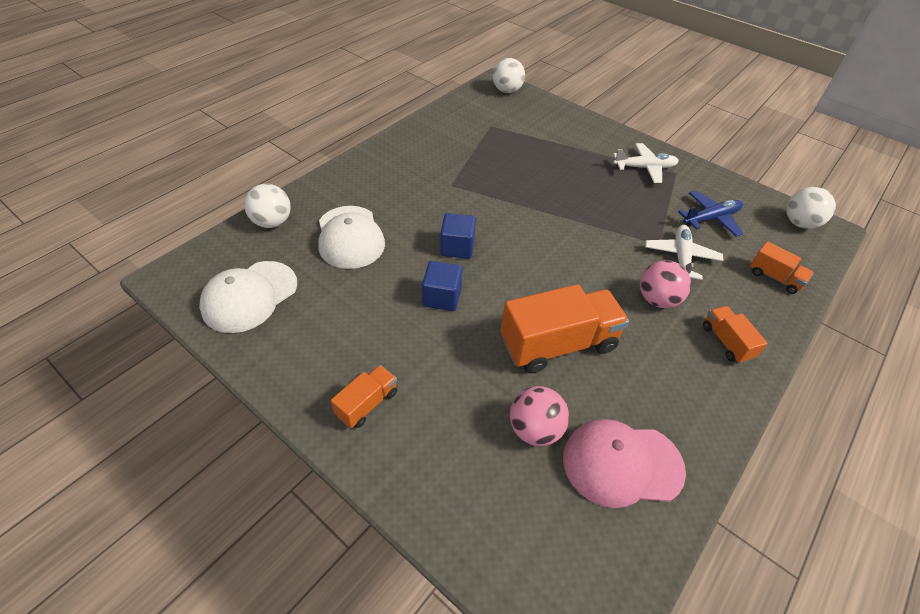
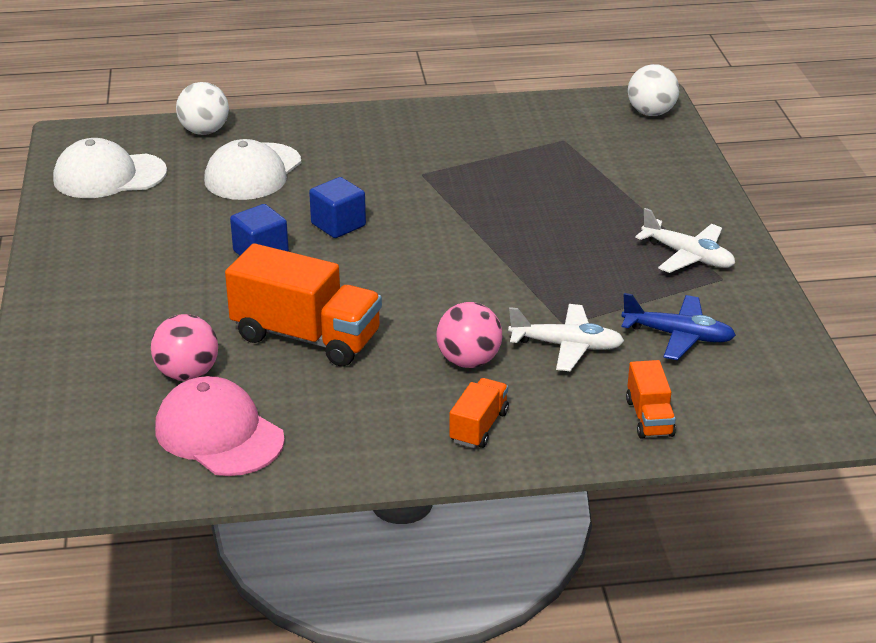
camera: 45 degrees right, 15 degrees down
orange truck [331,365,397,428] -> none
white plane [645,225,724,280] -> white plane turned 45 degrees clockwise [508,304,624,371]
white ball [786,187,836,229] -> none

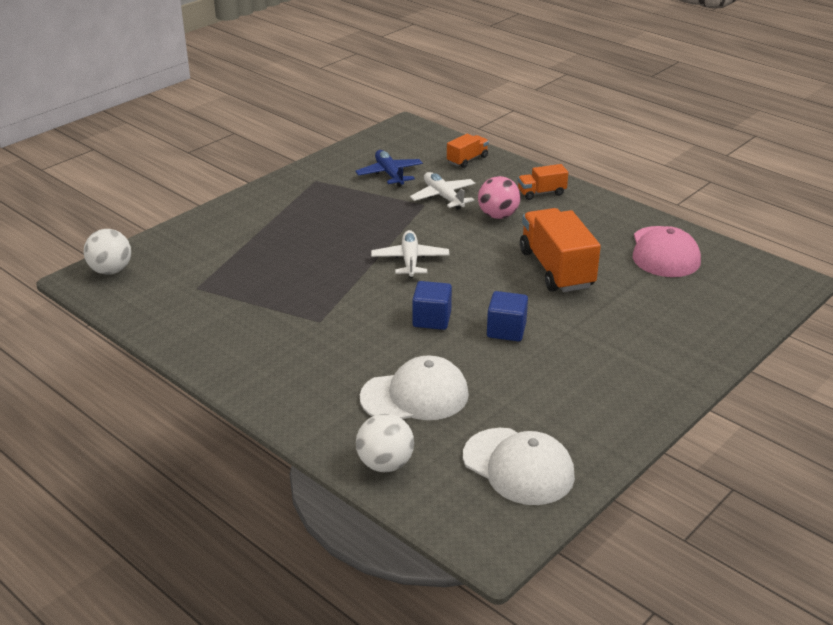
camera: 130 degrees left, 0 degrees up
pink ball [151,314,218,381] -> none
white plane [635,208,735,273] -> white plane moved to [371,230,449,278]

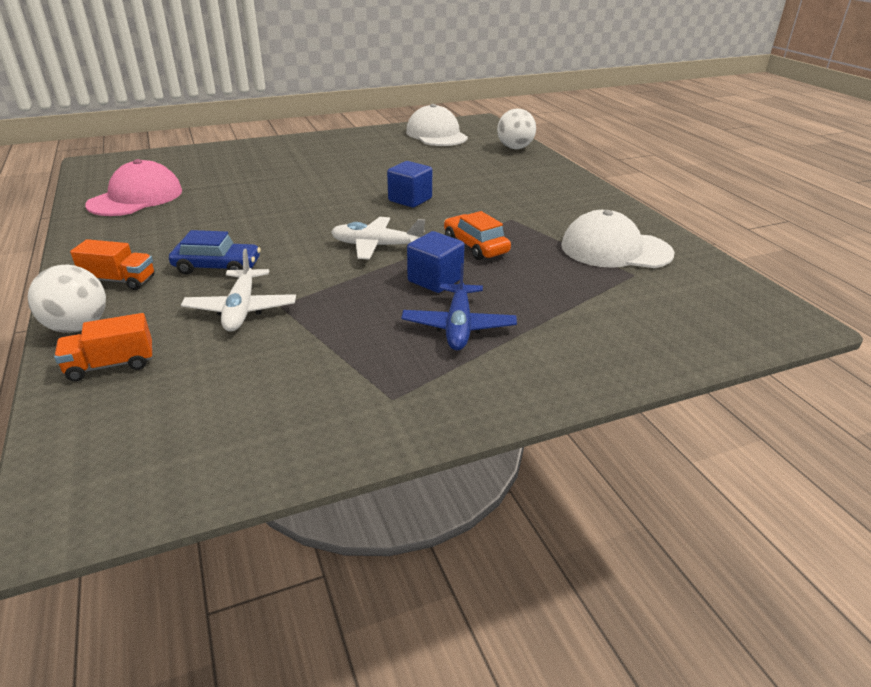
camera: 155 degrees left, 0 degrees up
white ball [83,229,131,275] -> white ball moved to [28,265,106,333]
blue plane [355,150,423,187] -> blue plane moved to [401,263,517,350]
white cap [360,355,469,420] -> white cap moved to [561,210,675,268]
white plane [371,230,449,278] -> white plane turned 75 degrees clockwise [331,217,425,260]
pink ball [478,176,520,219] -> blue car [169,230,261,274]
blue cube [487,291,528,341] -> blue cube moved to [407,231,465,293]
orange truck [520,208,601,292] -> none
none -> orange car [444,211,511,260]

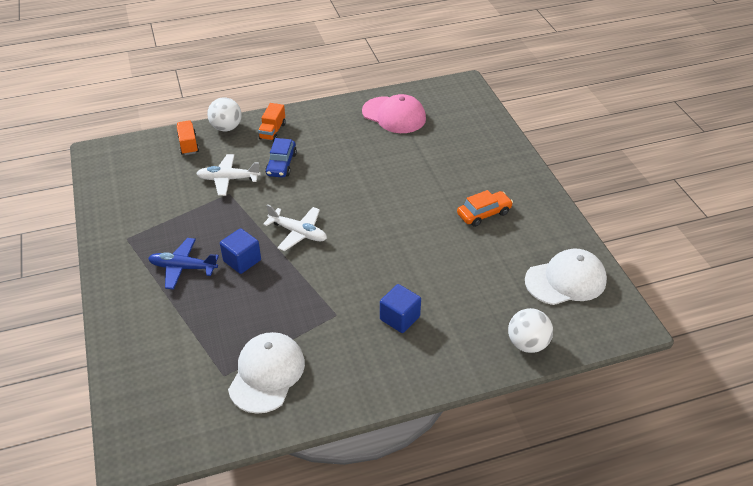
camera: 95 degrees right, 10 degrees up
white plane [331,217,425,260] -> white plane turned 105 degrees clockwise [263,204,327,251]
blue cube [387,161,432,208] -> blue cube moved to [380,284,421,333]
orange car [444,211,511,260] -> orange car moved to [457,190,513,227]

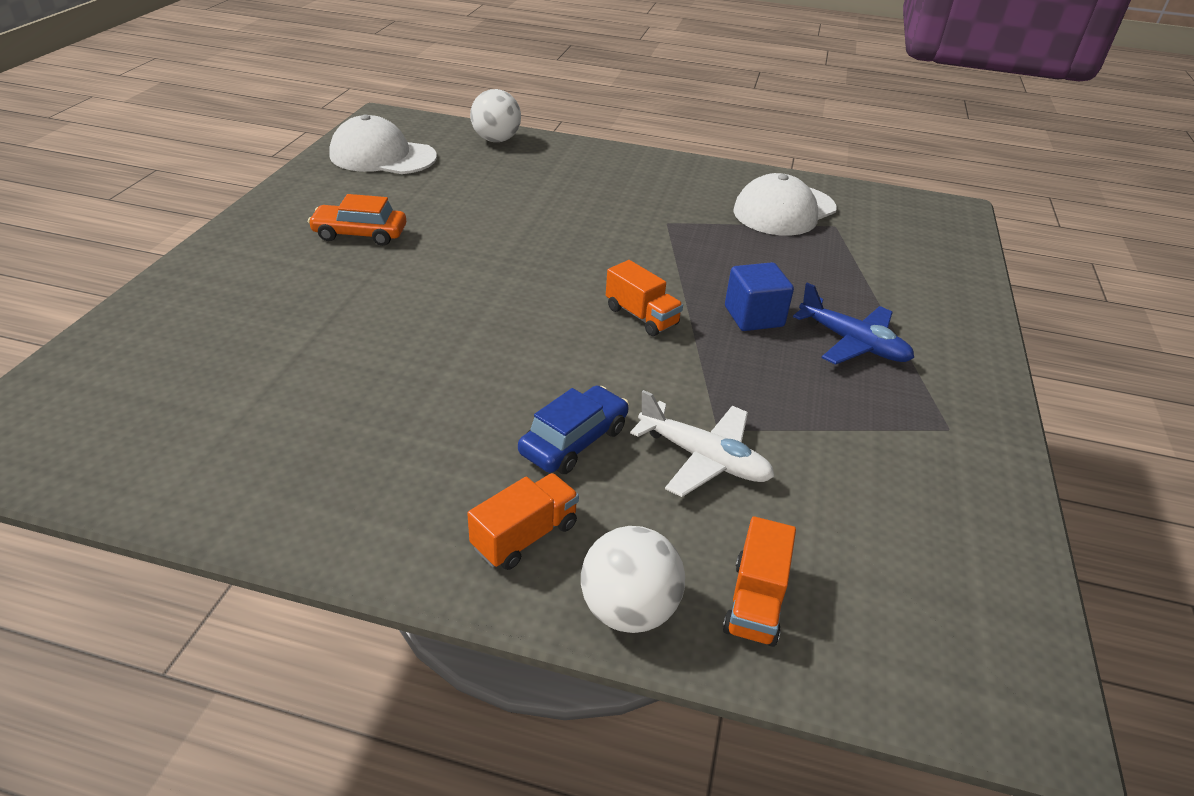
camera: 150 degrees left, 5 degrees down
white plane [263,204,327,251] -> orange truck [606,260,683,336]
pink cap [362,94,426,133] -> none
blue cube [380,284,421,333] -> none

